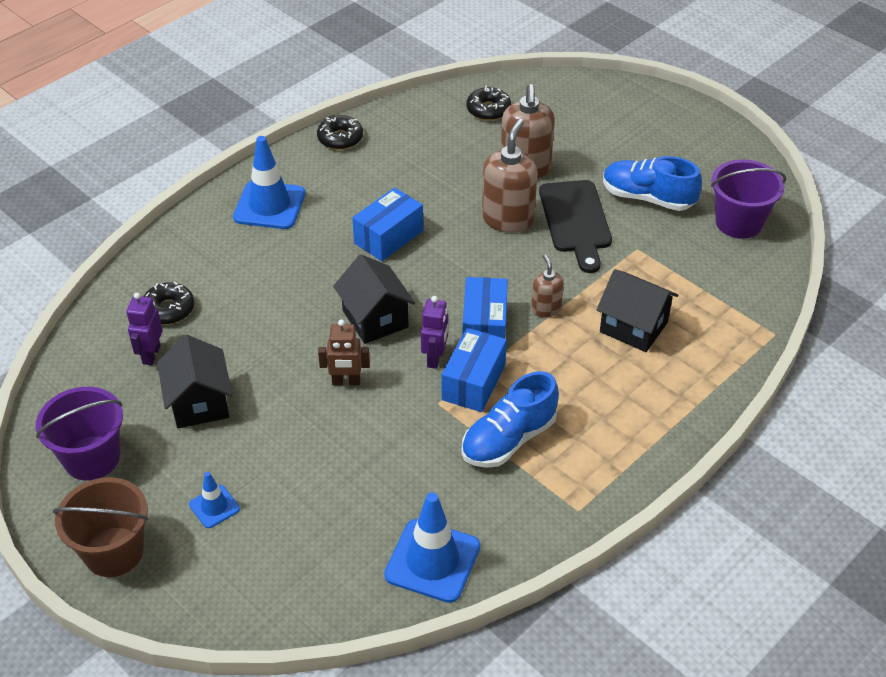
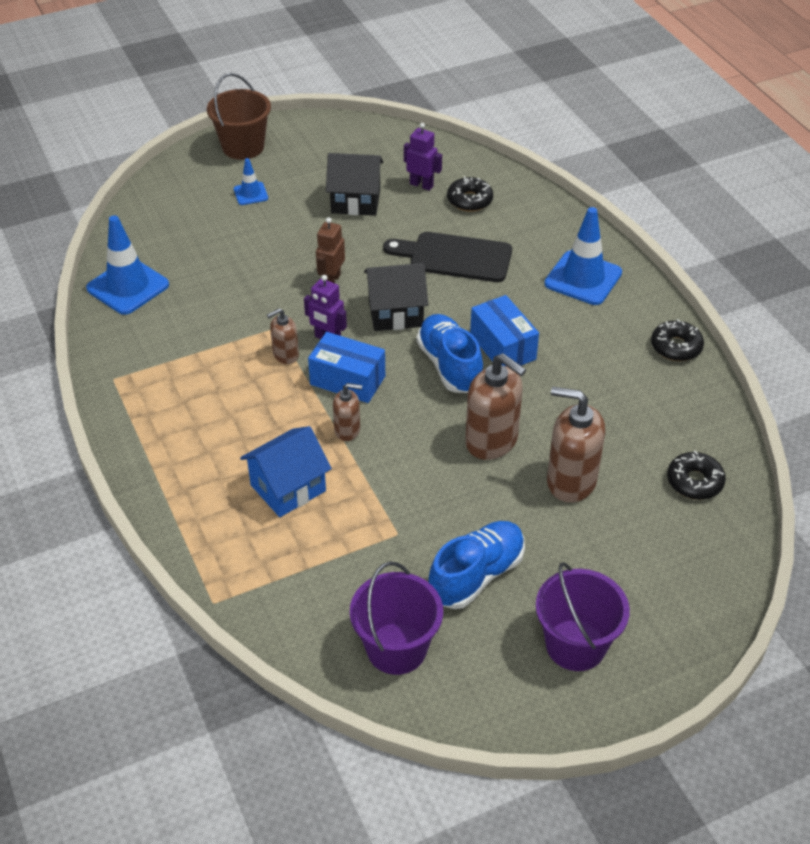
camera: 110 degrees right, 0 degrees up
purple bucket [36,387,123,480] -> purple bucket moved to [536,562,630,671]
blue box [442,328,507,412] -> brown soap dispenser [267,308,299,364]
blue shoe [461,371,559,468] -> blue shoe moved to [416,314,483,393]
black cutting board [539,180,612,273] -> black cutting board moved to [383,232,512,282]
black house [596,269,679,352] -> blue house [240,426,332,517]

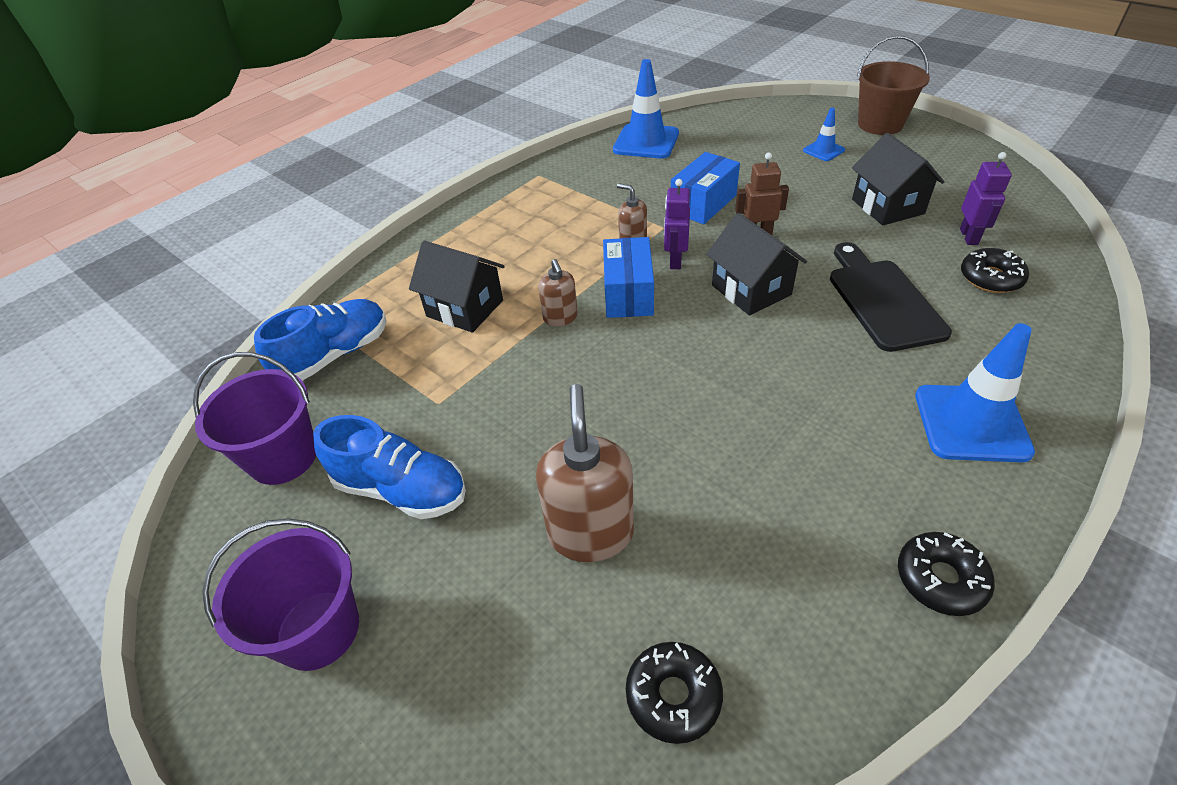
camera: 70 degrees right, 0 degrees up
blue house [240,426,332,517] -> black house [409,241,505,333]
blue shoe [416,314,483,393] -> blue shoe moved to [254,299,387,381]
brown soap dispenser [465,353,526,460] -> none
blue box [470,295,539,366] -> blue box moved to [671,152,740,224]

